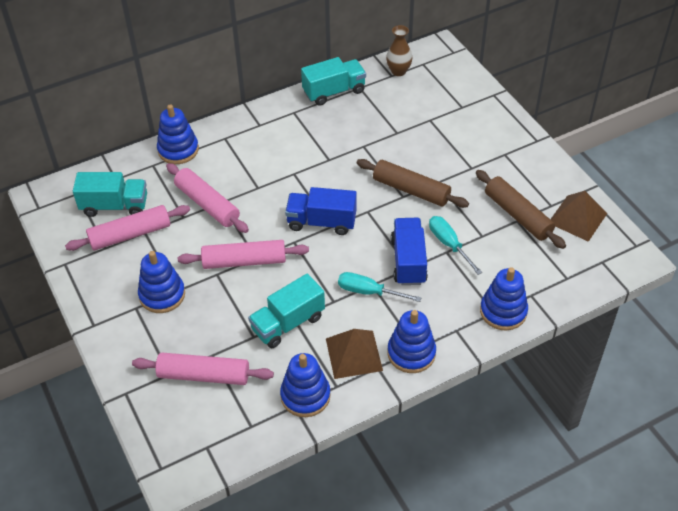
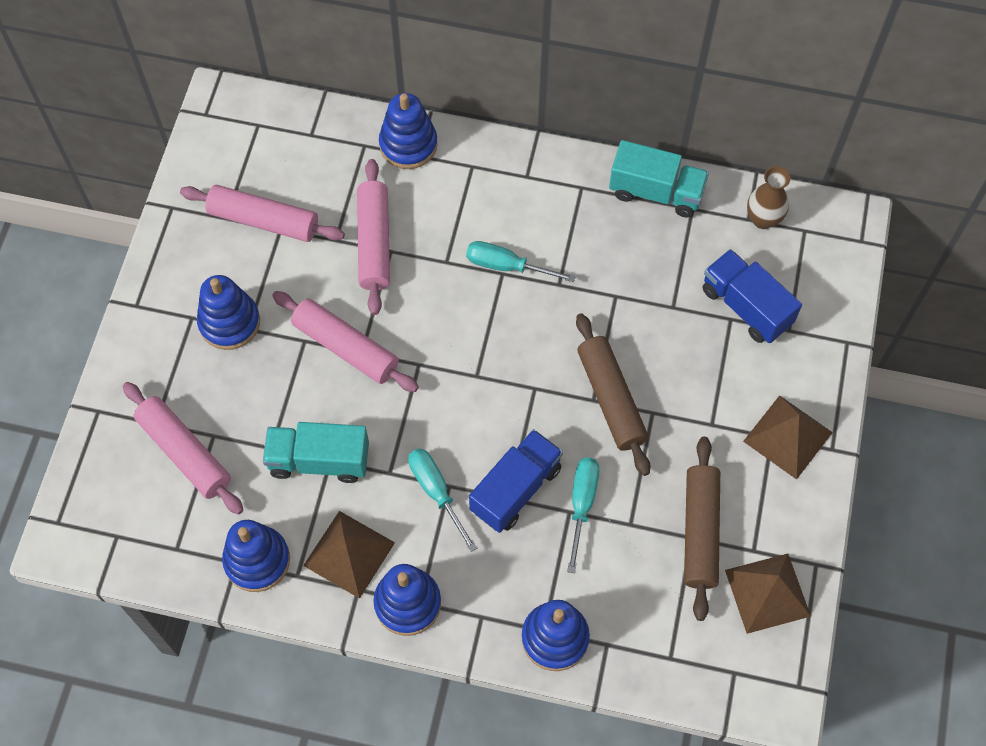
camera: 40 degrees right, 15 degrees up
turquoise truck [73,172,147,217] -> none
blue truck [285,187,357,235] -> blue truck moved to [703,249,802,343]
none -> turquoise screwdriver [466,241,576,282]
none -> brown pyramid [743,395,833,480]

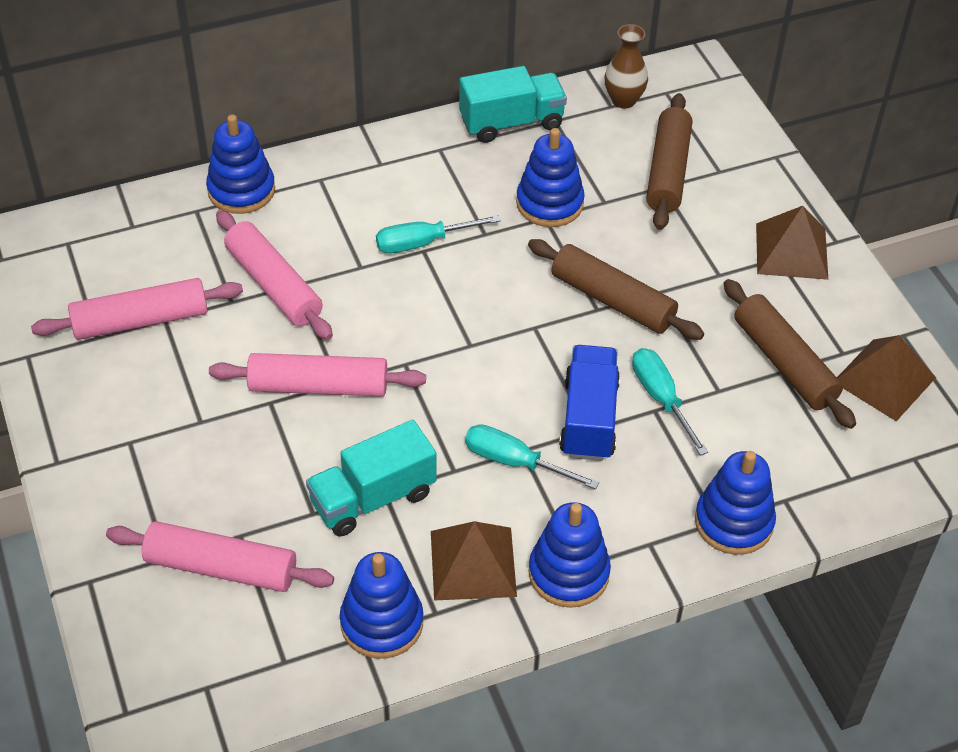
camera: 35 degrees left, 15 degrees down
blue stacking toy [197,275,260,350] -> blue stacking toy moved to [516,128,585,227]
blue truck [703,249,802,343] -> brown rolling pin [646,93,692,230]

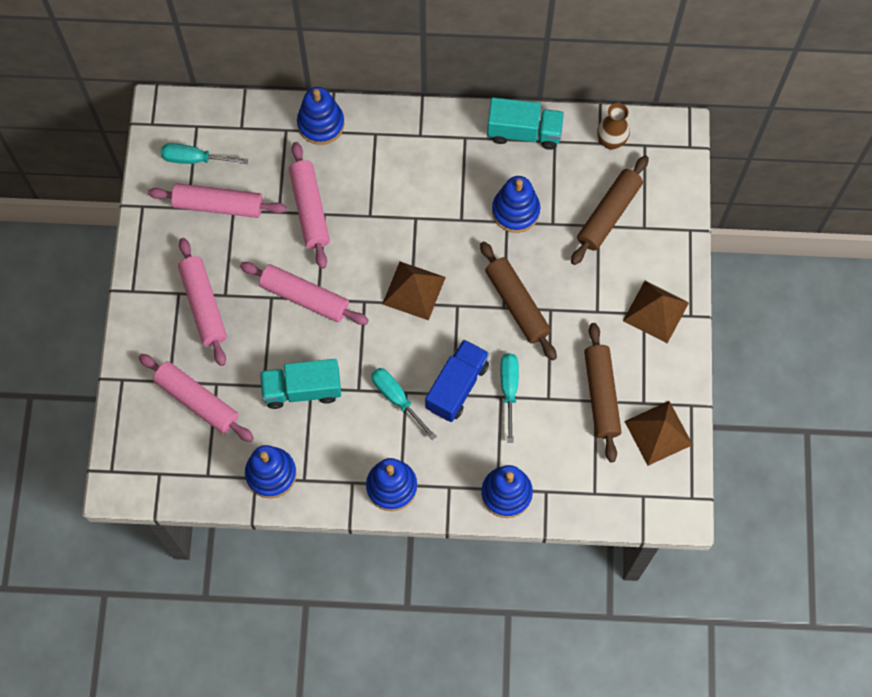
camera: 25 degrees right, 20 degrees up
turquoise screwdriver [376,215,501,253] -> turquoise screwdriver moved to [161,143,248,164]
brown pyramid [431,521,517,601] -> brown pyramid moved to [383,262,446,320]
none -> pink rolling pin [178,238,227,366]

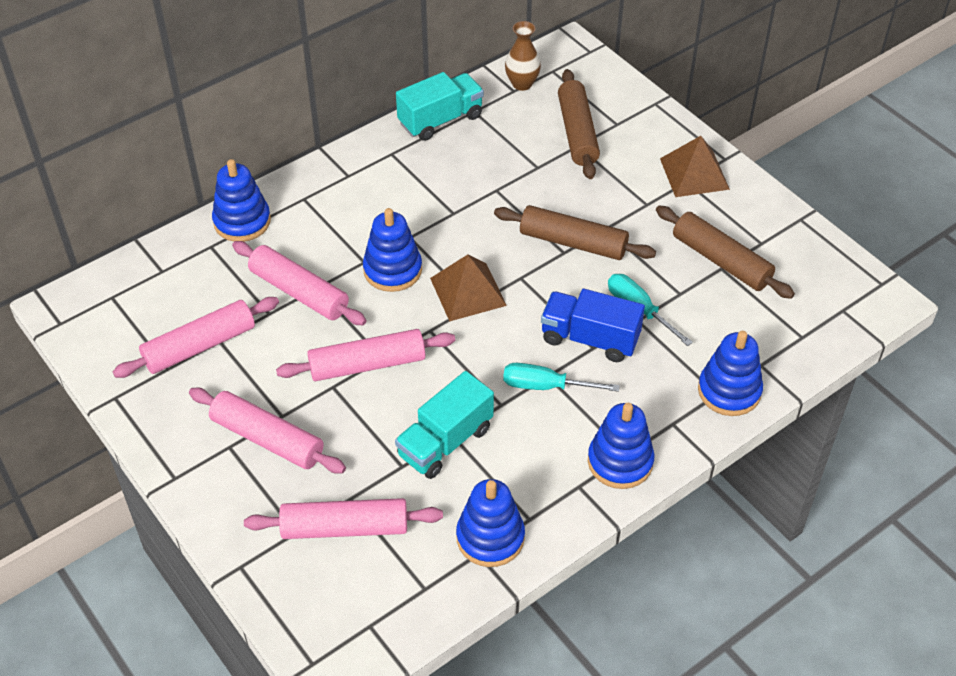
camera: 40 degrees left, 20 degrees down
turquoise screwdriver [161,143,248,164] -> none
blue truck [425,339,489,422] -> blue truck turned 60 degrees counterclockwise [541,289,645,362]
blue stacking toy [492,176,540,233] -> blue stacking toy moved to [363,208,422,292]
brown pyramid [624,401,693,466] -> none

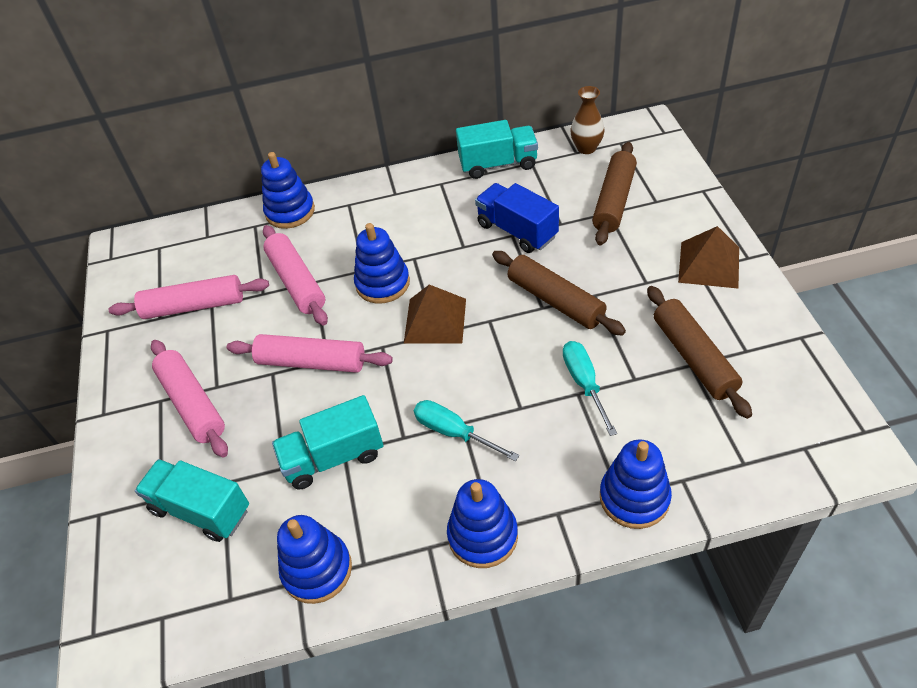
camera: 30 degrees right, 0 degrees up
pink rolling pin [244,498,443,539] -> turquoise truck [135,459,249,542]
blue truck [541,289,645,362] -> blue truck moved to [475,183,559,253]

